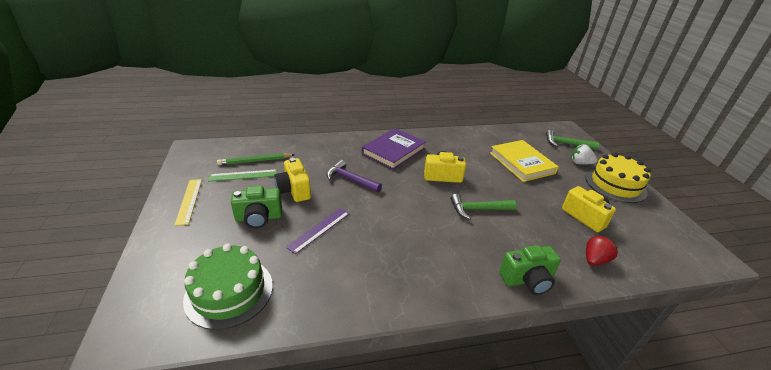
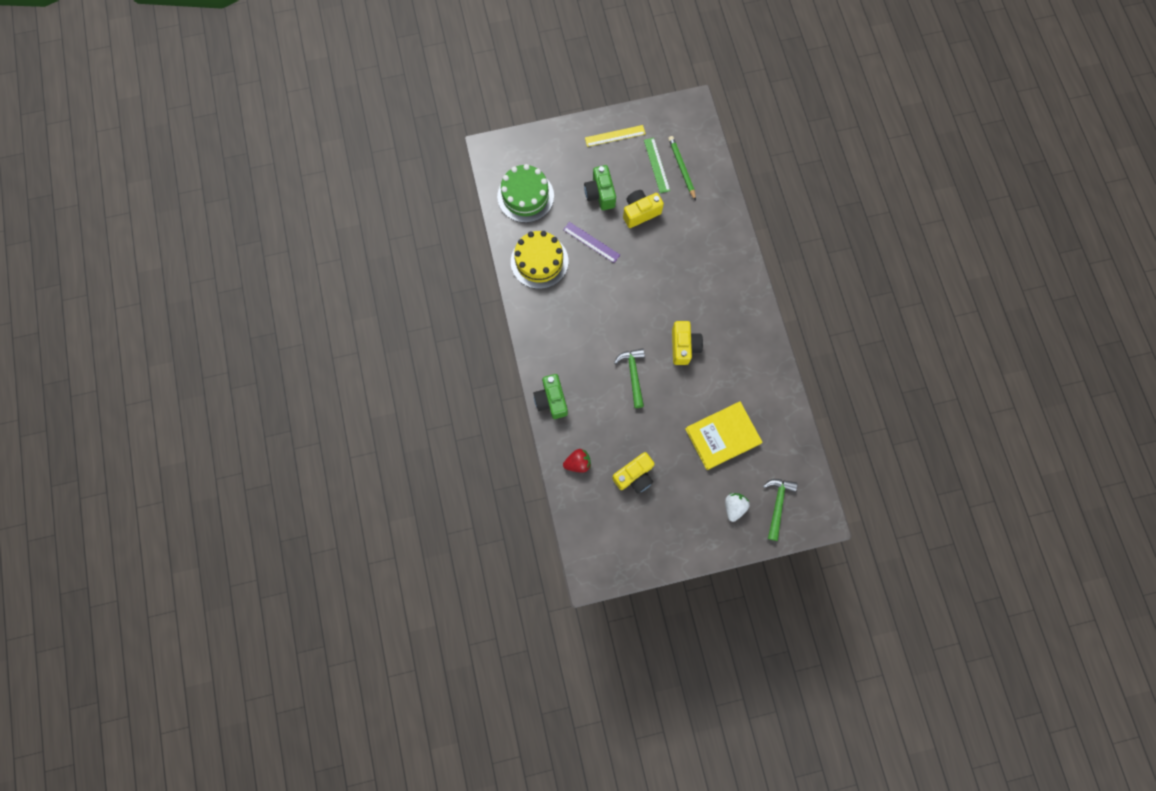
camera: 90 degrees right, 40 degrees up
purple hammer [327,160,382,193] -> none
purple book [362,128,426,170] -> none
yellow cake [585,153,651,203] -> yellow cake moved to [511,231,568,289]
red strawberry [586,235,618,266] -> red strawberry turned 60 degrees counterclockwise [563,449,591,473]

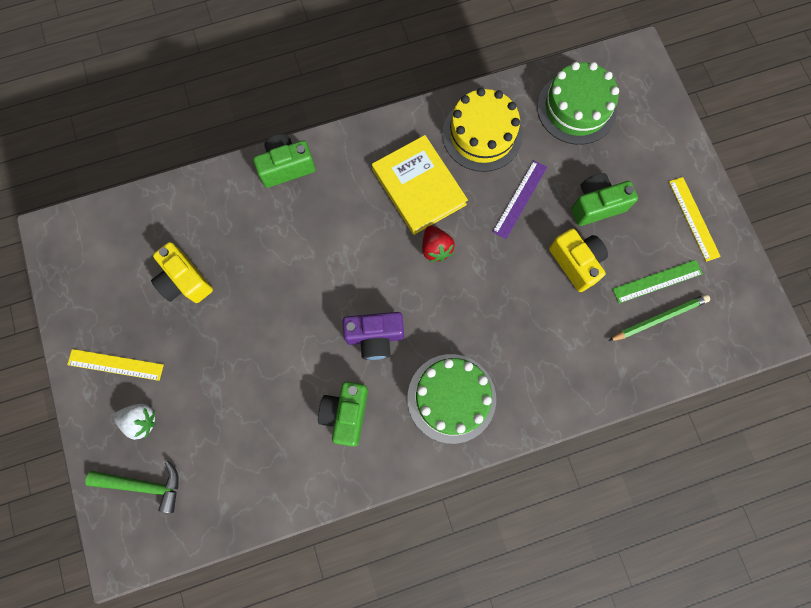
camera: 85 degrees right, 0 degrees up
red strawberry [563,449,591,473] -> red strawberry moved to [422,226,455,262]
green hammer [614,348,645,408] -> none
yellow camera [672,321,703,365] -> purple camera [343,312,404,360]
yellow book [685,401,762,470] -> yellow book moved to [372,135,468,235]
none -> yellow ruler [67,349,164,381]
none -> green camera [318,381,368,446]
none -> green cake [408,354,496,444]

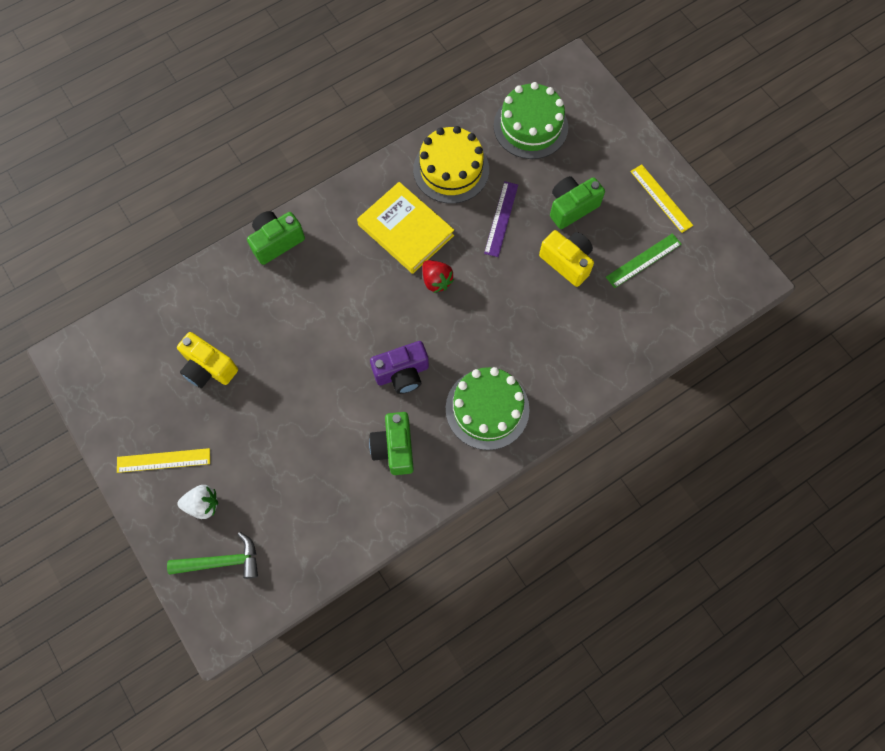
camera: 15 degrees left, 5 degrees down
green pencil [608,294,710,341] -> none

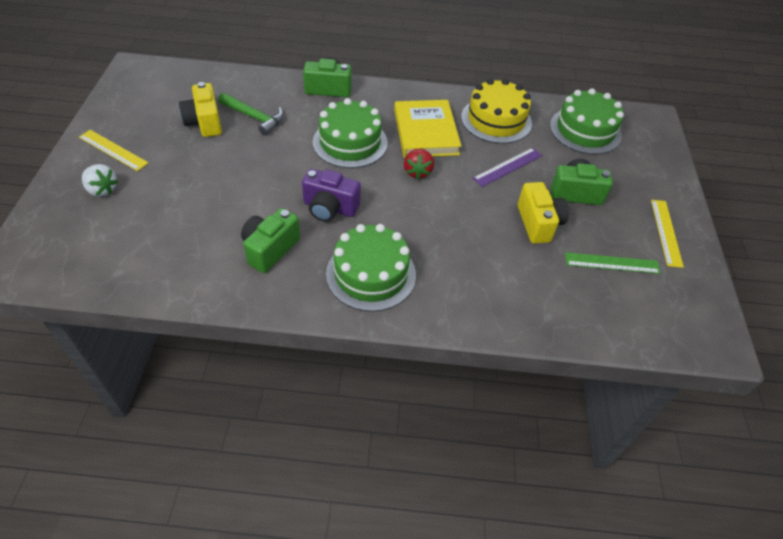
camera: 35 degrees right, 20 degrees down
green hammer [167,532,258,579] -> green hammer moved to [218,93,284,136]
none -> green cake [313,98,388,168]

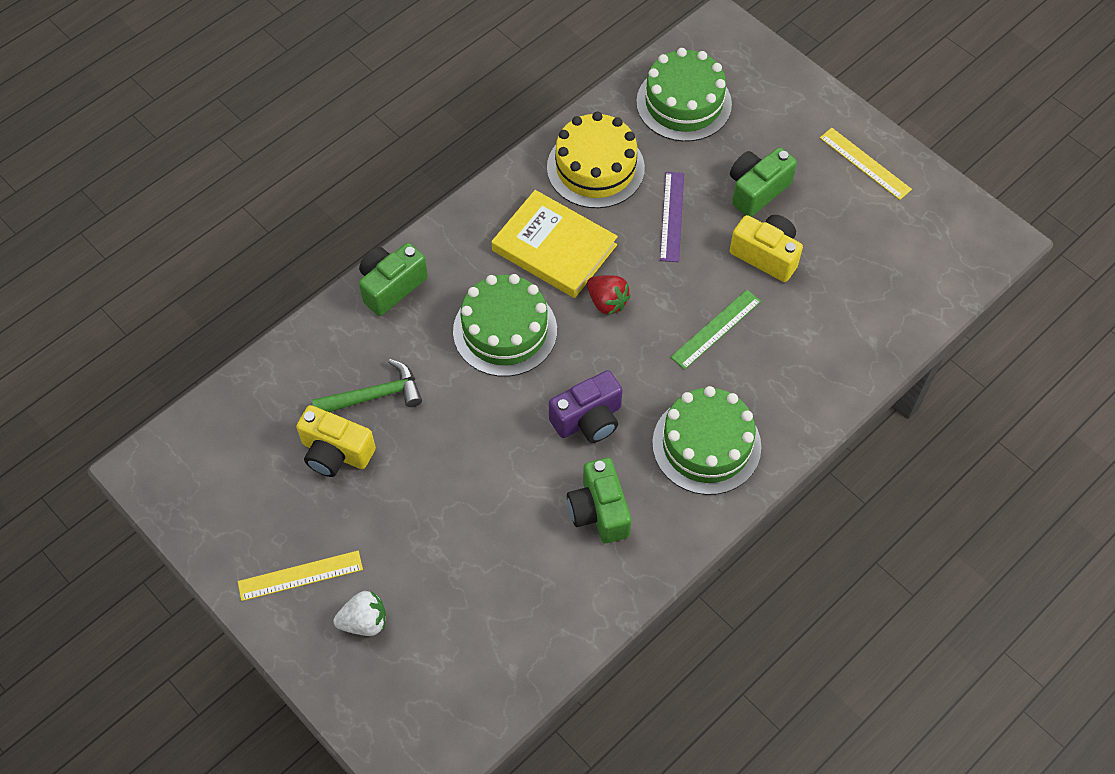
camera: 45 degrees left, 10 degrees up
green ruler [565,252,660,274] -> green ruler moved to [671,290,761,370]

